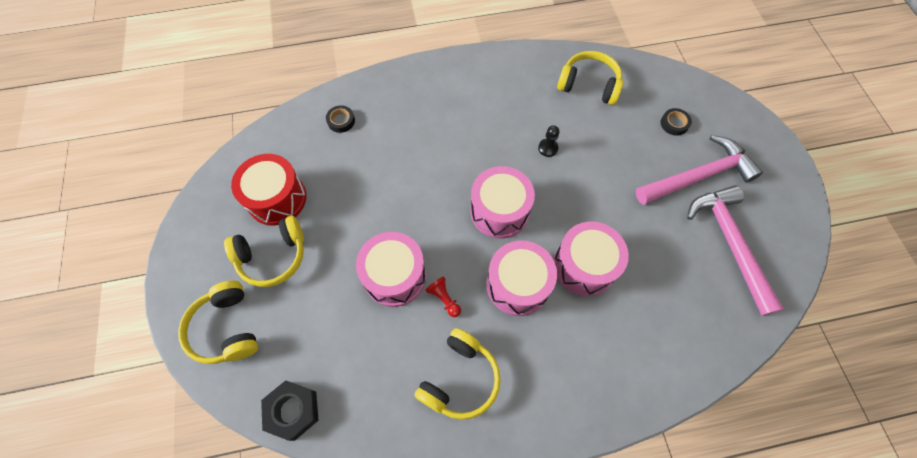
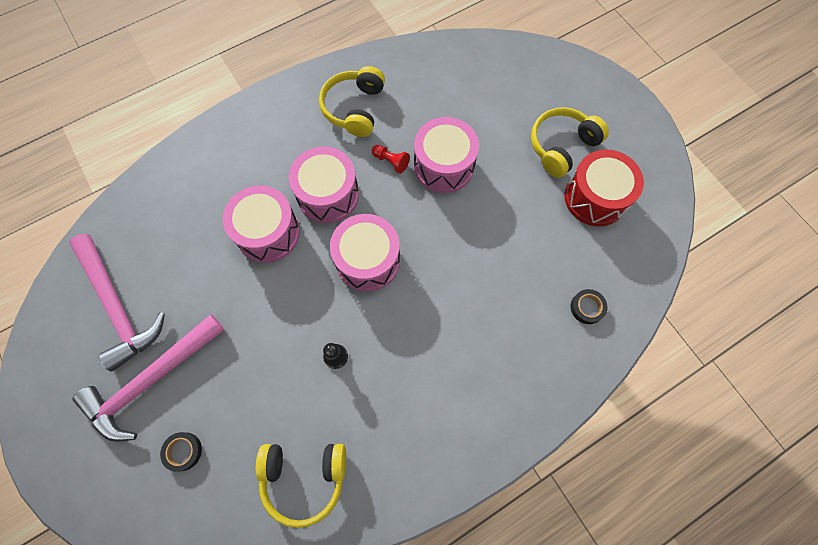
camera: 160 degrees right, 5 degrees up
yellow headphones [178,281,258,364] -> none
black nut [261,380,318,441] -> none

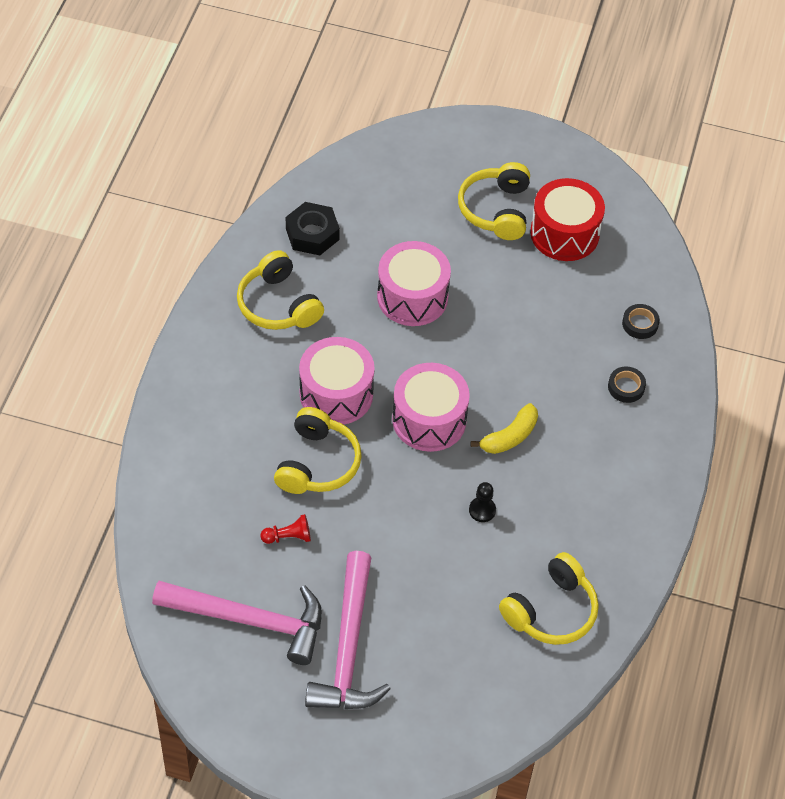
camera: 45 degrees left, 15 degrees down
black tape [160,432,202,472] -> black tape moved to [608,367,646,403]
pink drum [223,185,300,263] -> yellow headphones [274,407,362,494]
red pawn [372,145,410,174] -> red pawn moved to [260,514,311,544]
none -> black nut [286,202,340,255]
none -> yellow banana [471,403,538,454]

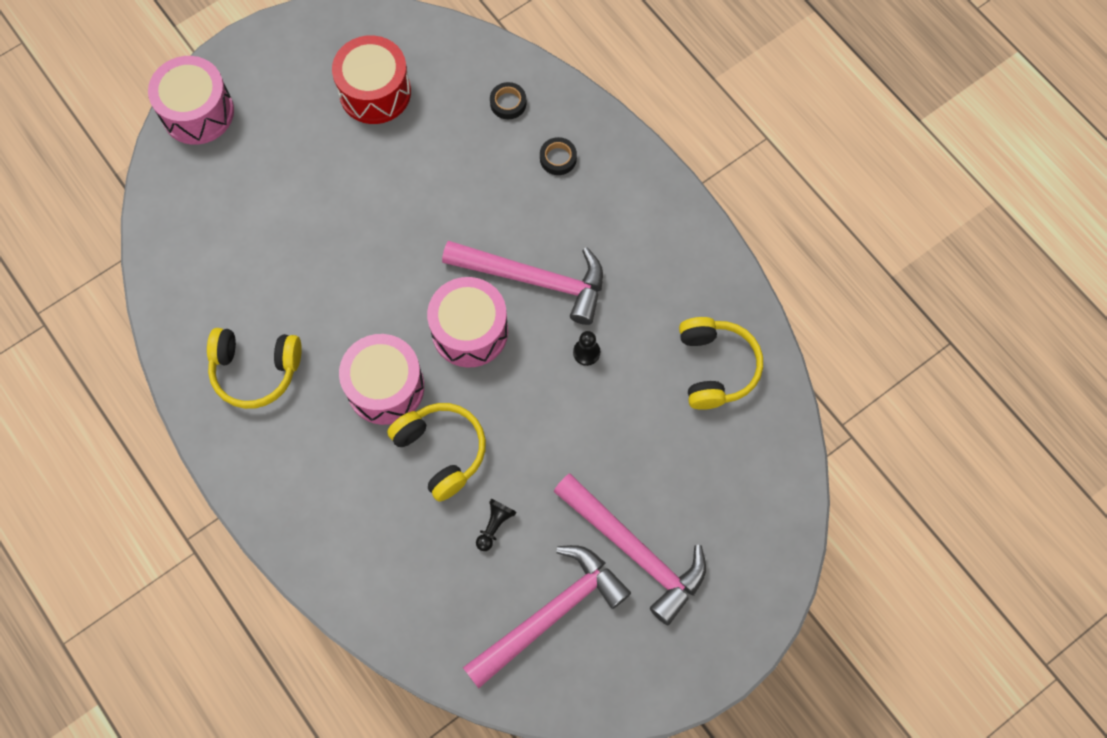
camera: 50 degrees left, 15 degrees up
red pawn [260,514,311,544] -> black pawn [476,499,516,551]
black nut [286,202,340,255] -> none
pink drum [377,241,451,326] -> pink drum moved to [148,56,234,145]
yellow headphones [458,162,530,240] -> none
yellow banana [471,403,538,454] -> pink hammer [442,241,603,325]

